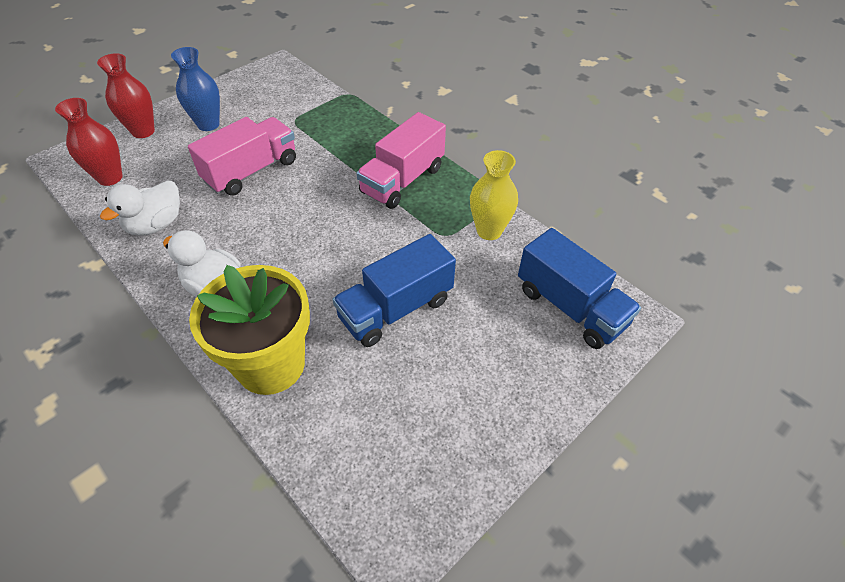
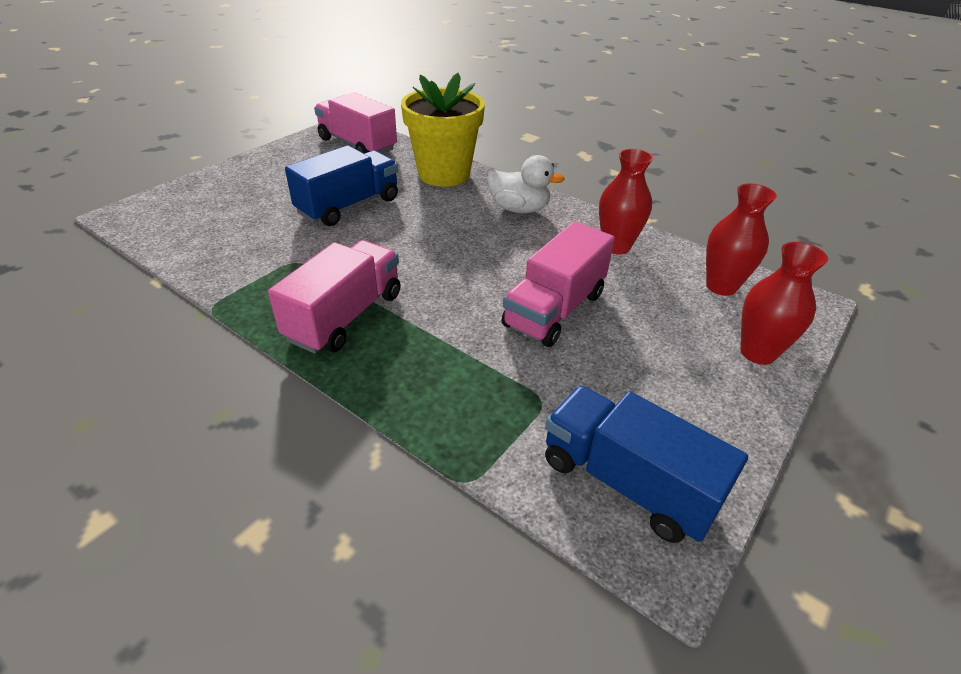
camera: 170 degrees right, 10 degrees down
white duck [100,181,180,236] -> red vase [599,148,653,255]
blue vase [171,47,220,131] -> none
yellow vase [470,150,518,240] -> none
blue truck [518,228,641,349] -> blue truck moved to [545,385,748,543]
none -> pink truck [314,92,397,154]

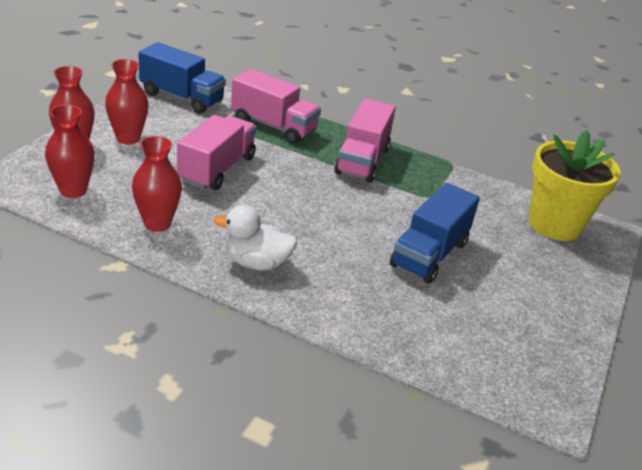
camera: 165 degrees right, 5 degrees down
pink truck [314,92,397,154] -> pink truck moved to [231,69,321,144]
yellow flower pot [401,73,485,187] -> yellow flower pot moved to [529,130,621,241]
none -> red vase [105,59,149,145]

